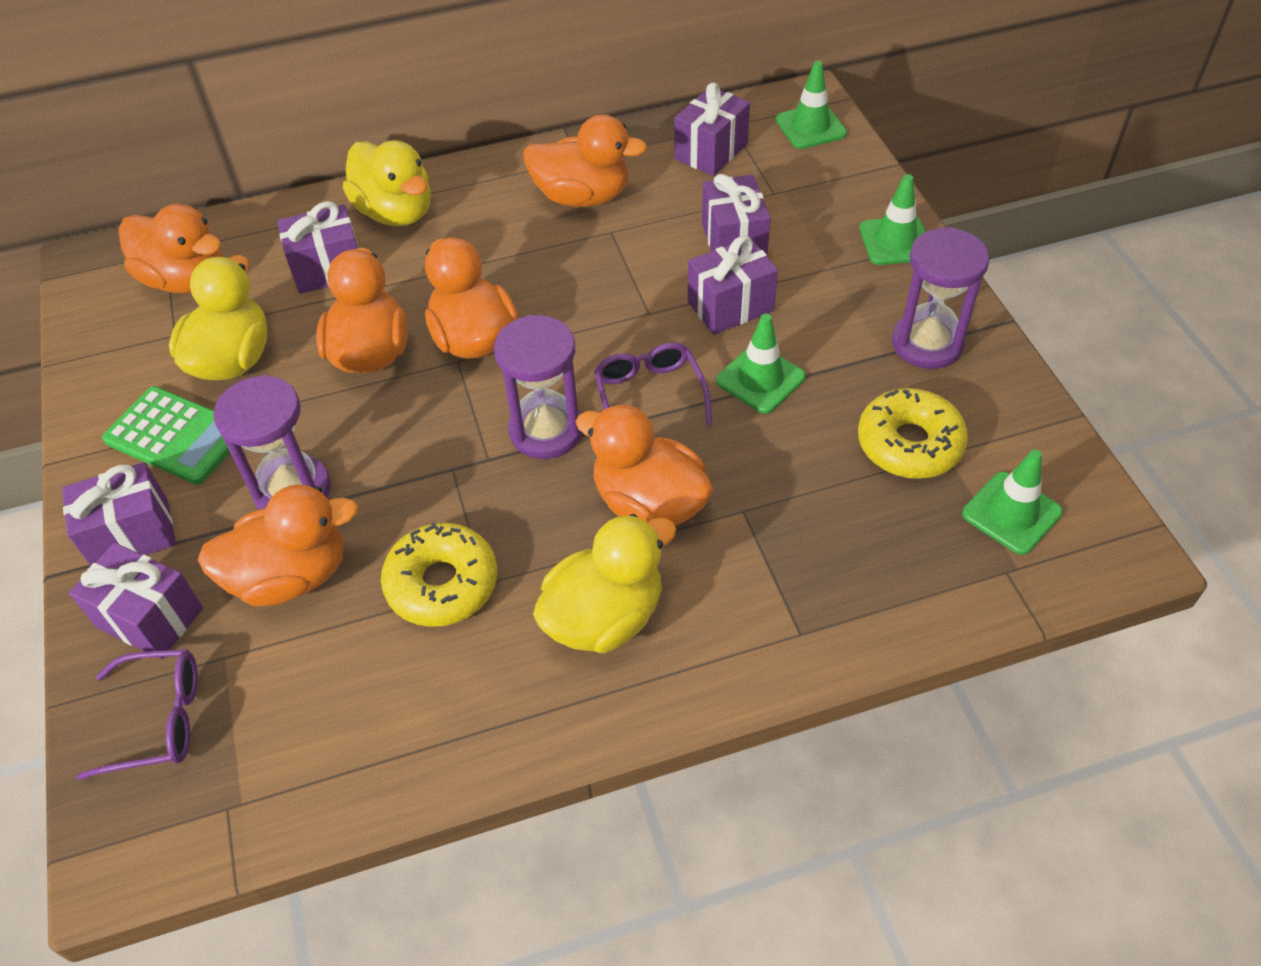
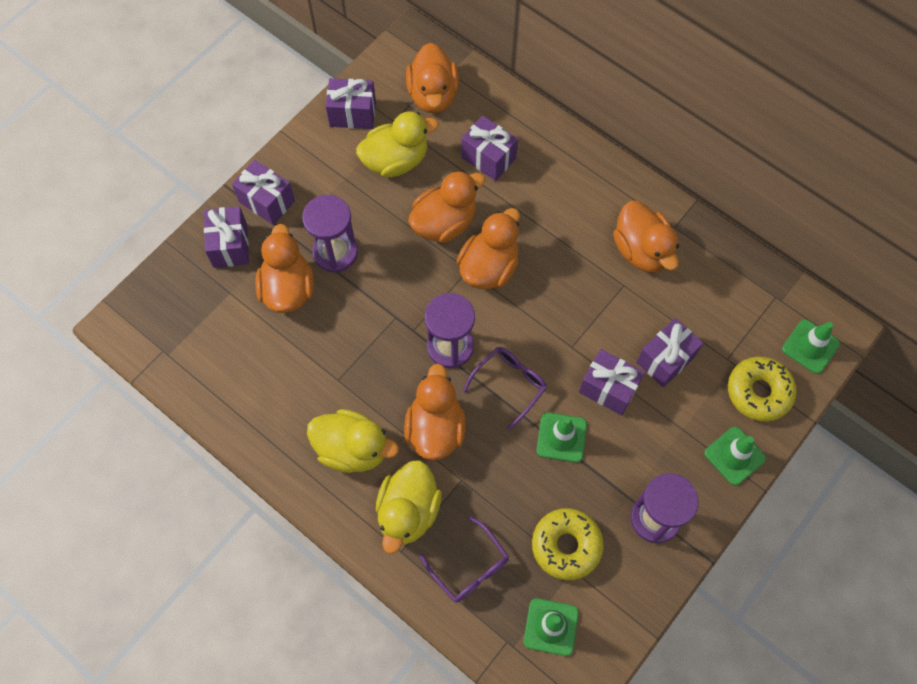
camera: 55 degrees right, 15 degrees up
purple glasses [76,649,198,780] -> purple glasses moved to [420,516,509,602]
green calculator [102,386,230,485] -> none
orange duck [198,484,358,606] -> orange duck turned 135 degrees counterclockwise [255,224,314,313]
yellow duck [343,140,431,226] -> yellow duck moved to [376,460,442,554]
yellow donut [381,522,498,627] -> yellow donut moved to [728,357,797,422]
purple gift [674,83,750,176] -> purple gift moved to [326,78,376,129]

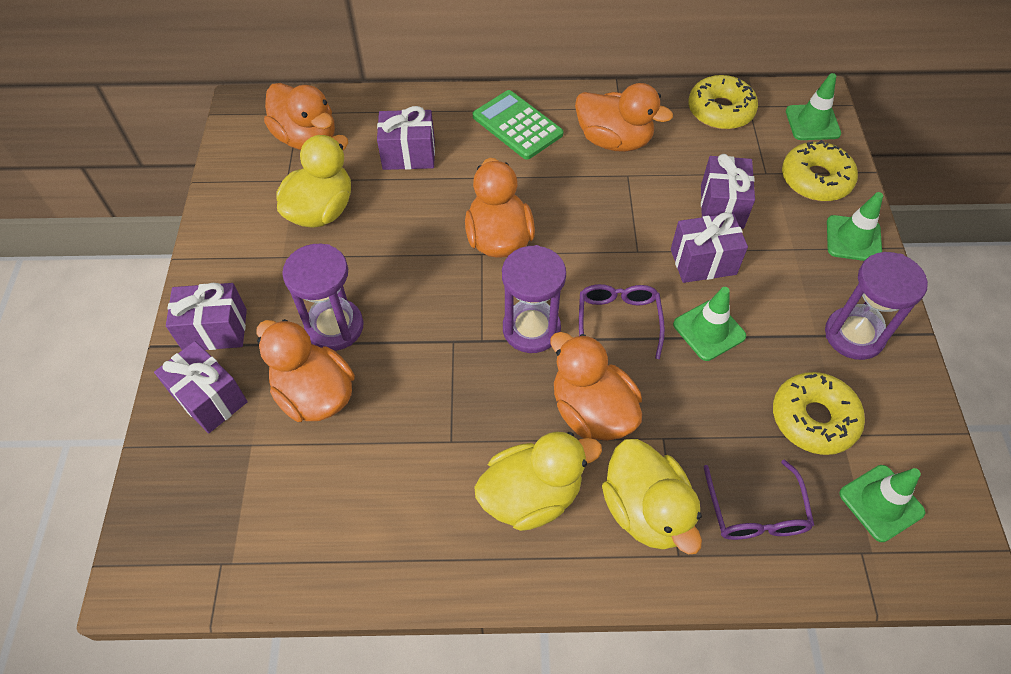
camera: 40 degrees left, 10 degrees down
purple gift [326,78,376,129] -> none
orange duck [408,171,485,243] -> none
purple glasses [420,516,509,602] -> purple glasses turned 75 degrees clockwise [704,460,814,540]
none -> green calculator [473,90,564,160]
none -> yellow donut [688,75,758,130]

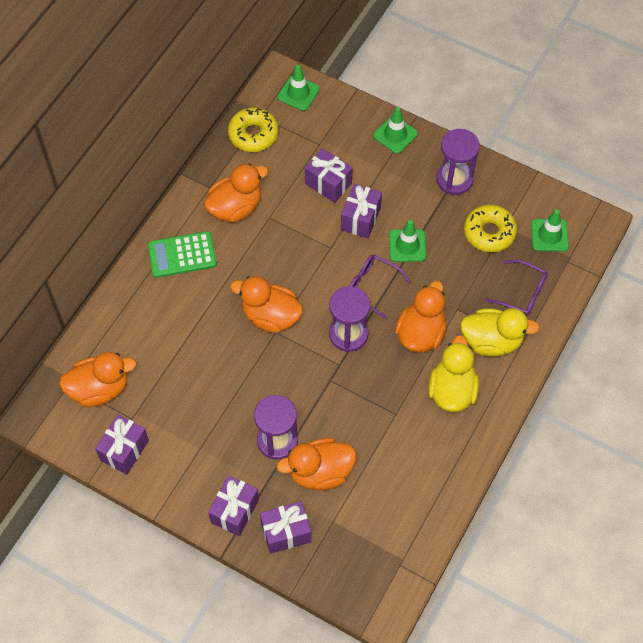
camera: 60 degrees left, 5 degrees up
yellow duck [276,135,351,228] -> none
purple gift [377,106,435,170] -> purple gift moved to [95,414,149,475]
orange duck [550,332,642,441] -> orange duck turned 120 degrees clockwise [395,281,447,353]
yellow donut [782,140,858,201] -> none

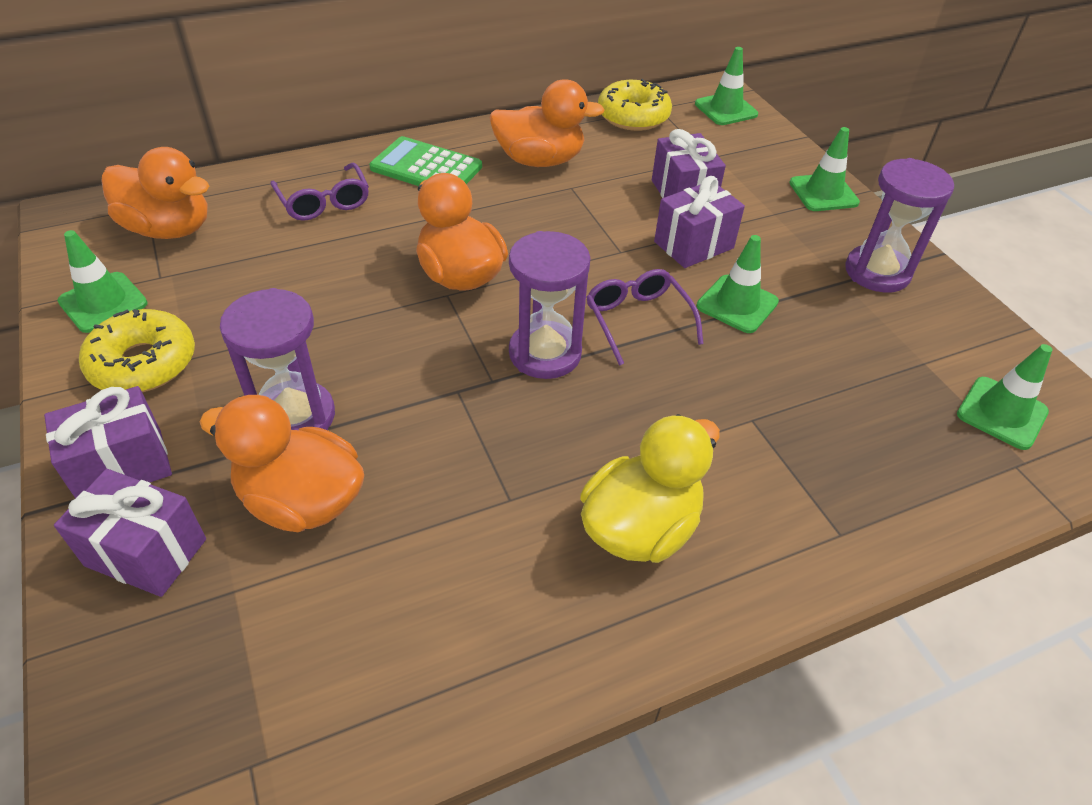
camera: 35 degrees right, 15 degrees down
purple gift [95,414,149,475] -> green traffic cone [57,230,148,333]
orange duck [395,281,447,353] -> none
yellow duck [460,308,540,356] -> none
yellow donut [464,204,517,252] -> yellow donut moved to [79,309,195,392]
purple glasses [485,260,548,315] -> purple glasses moved to [270,163,369,221]

